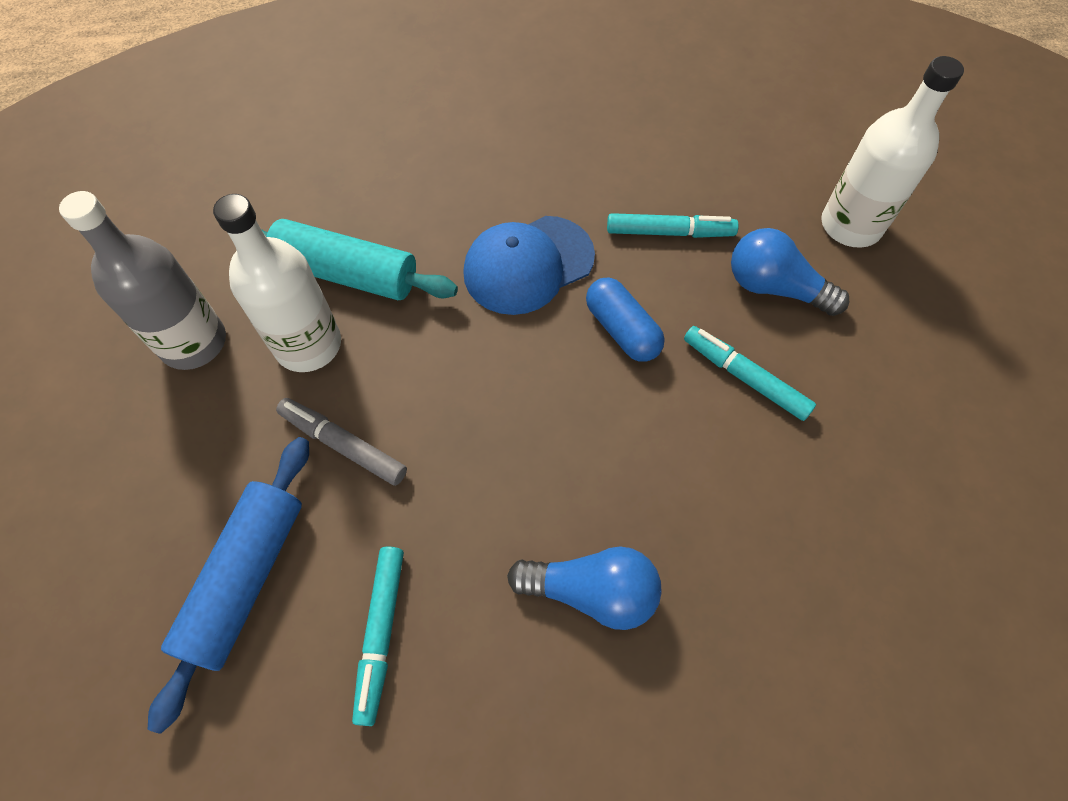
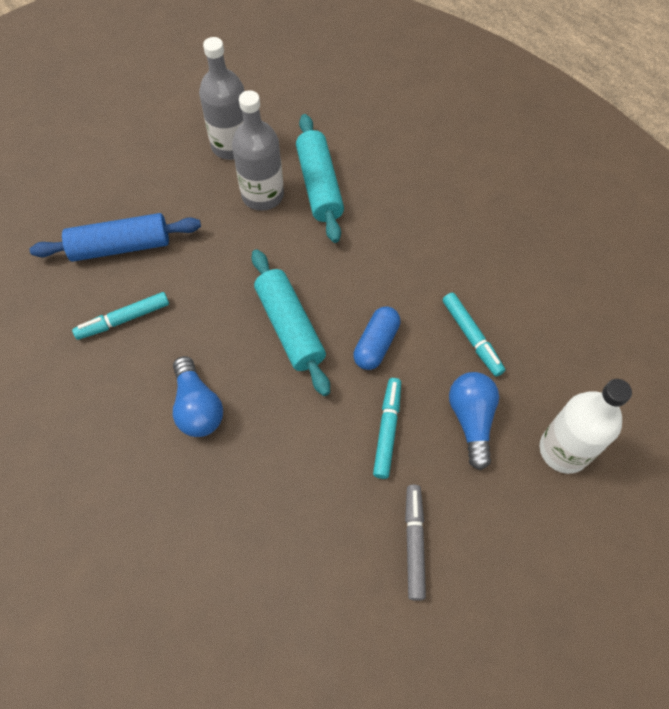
camera: 60 degrees right, 0 degrees up
white bottle [213,194,341,372] -> grey bottle [232,90,284,211]
grey marker [276,398,407,486] -> grey marker moved to [405,485,426,601]
blue cap [463,216,595,315] -> none
none -> turquoise rolling pin [252,249,330,396]

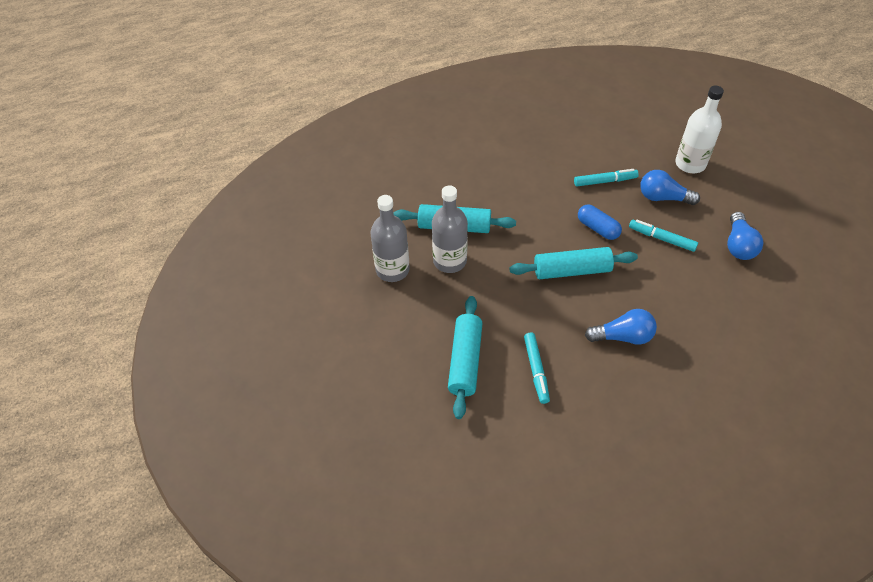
camera: 70 degrees left, 10 degrees down
blue rolling pin [30,213,201,262] -> turquoise rolling pin [448,296,483,419]
grey marker [405,485,426,601] -> blue light bulb [727,212,763,260]

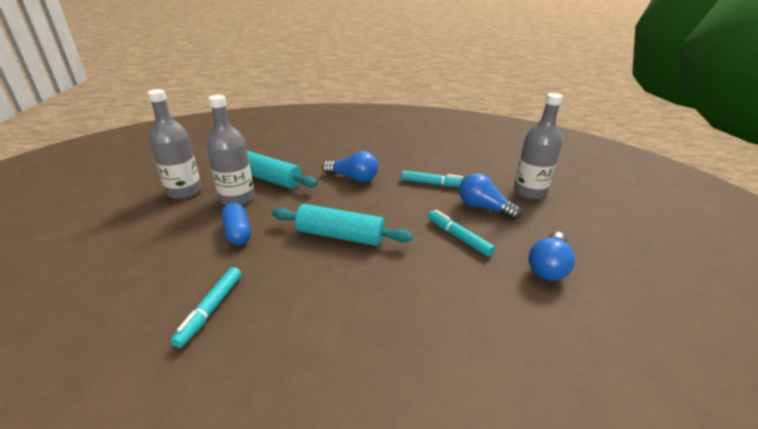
camera: 20 degrees right, 20 degrees down
turquoise rolling pin [448,296,483,419] -> none
blue capsule [578,204,622,240] -> blue capsule moved to [221,203,251,245]
blue light bulb [585,309,657,345] -> blue light bulb moved to [322,151,378,182]
white bottle [675,86,724,173] -> grey bottle [514,93,563,199]

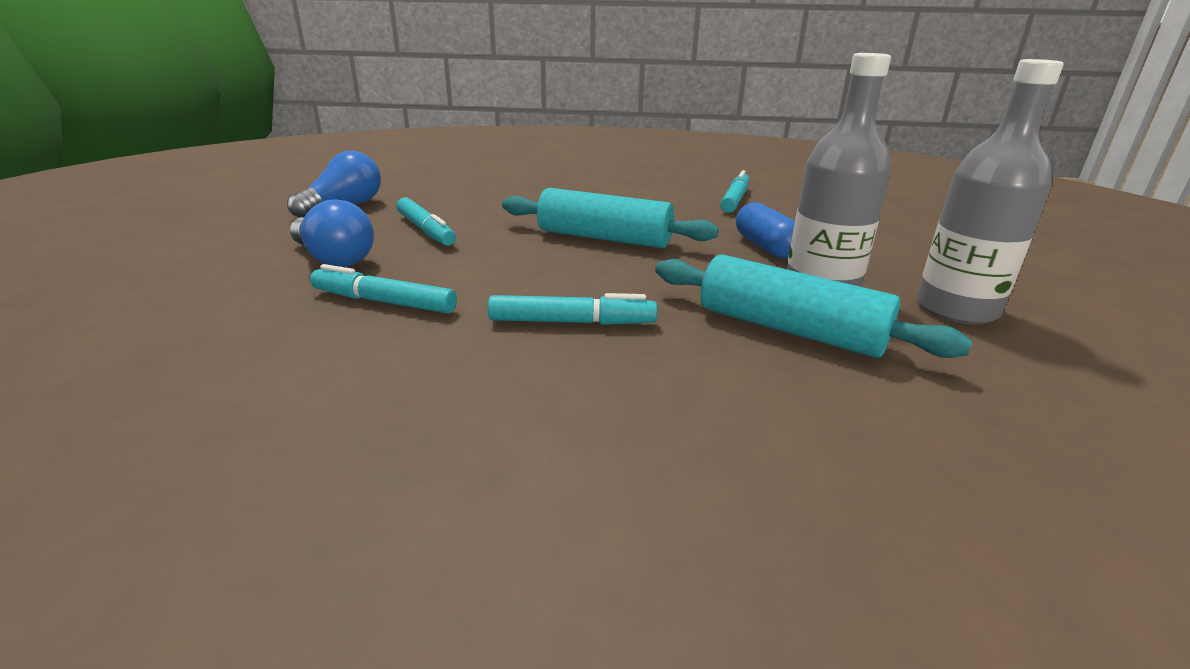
camera: 175 degrees left, 5 degrees down
blue light bulb [322,151,378,182] -> turquoise marker [488,293,657,325]
grey bottle [514,93,563,199] -> none

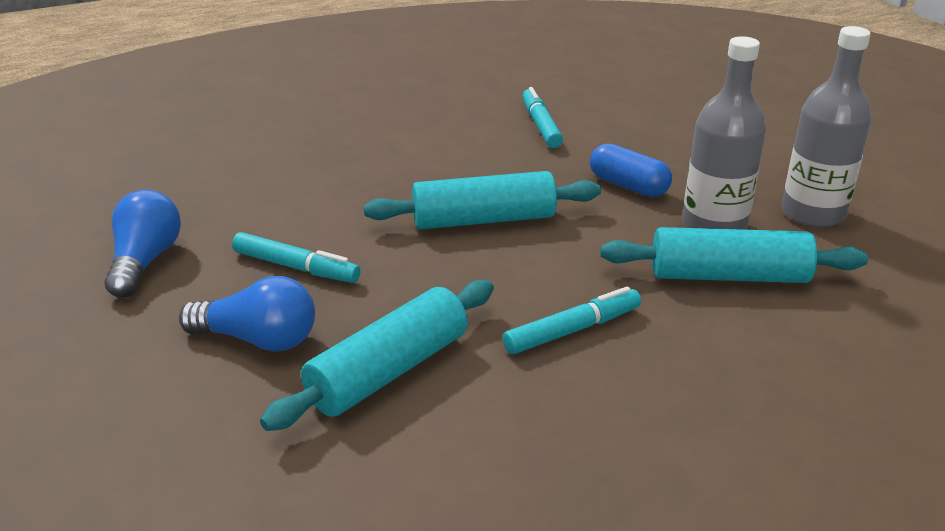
camera: 30 degrees left, 5 degrees up
turquoise marker [310,264,457,313] -> turquoise rolling pin [260,280,494,431]

